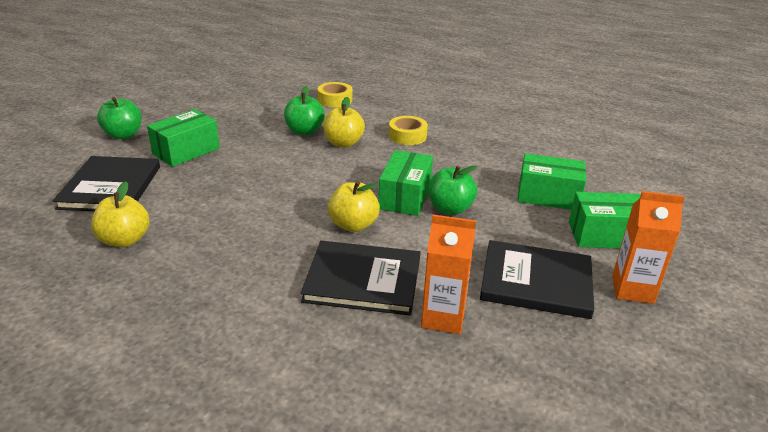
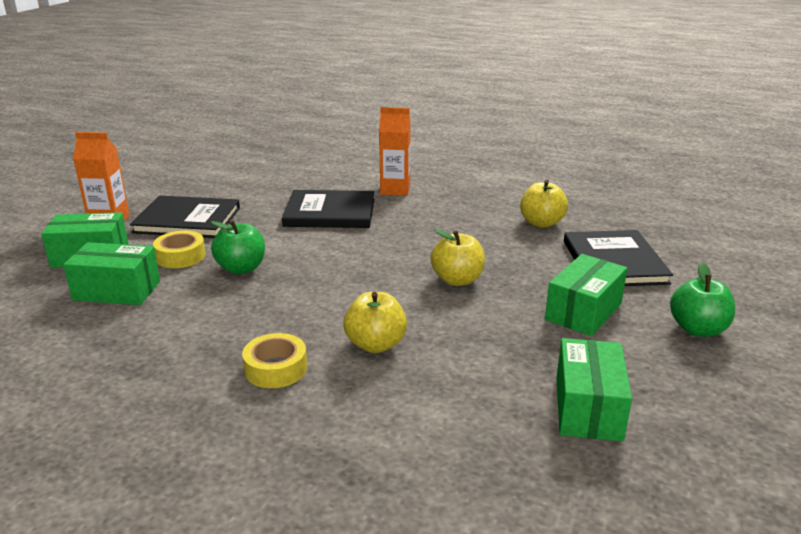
camera: 175 degrees right, 5 degrees down
green apple [284,86,325,135] -> none
yellow tape [318,82,353,108] -> yellow tape moved to [153,231,206,268]
yellow apple [328,181,380,232] -> yellow apple moved to [430,229,485,286]
green box [379,150,433,216] -> green box moved to [556,338,632,441]
orange carton [421,215,476,334] -> orange carton moved to [379,107,411,196]

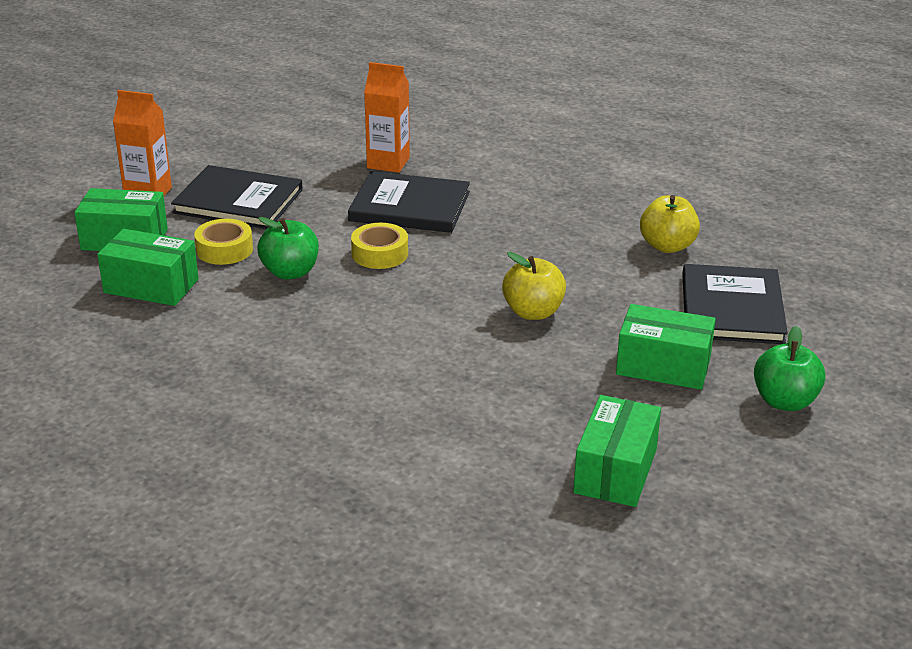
camera: 10 degrees right, 5 degrees up
yellow tape [242,333,307,388] -> yellow tape moved to [351,223,408,269]
yellow apple [344,292,407,353] -> none
orange carton [379,107,411,196] -> orange carton moved to [364,62,410,173]
green box [545,254,628,336] -> green box turned 60 degrees clockwise [616,304,716,390]

